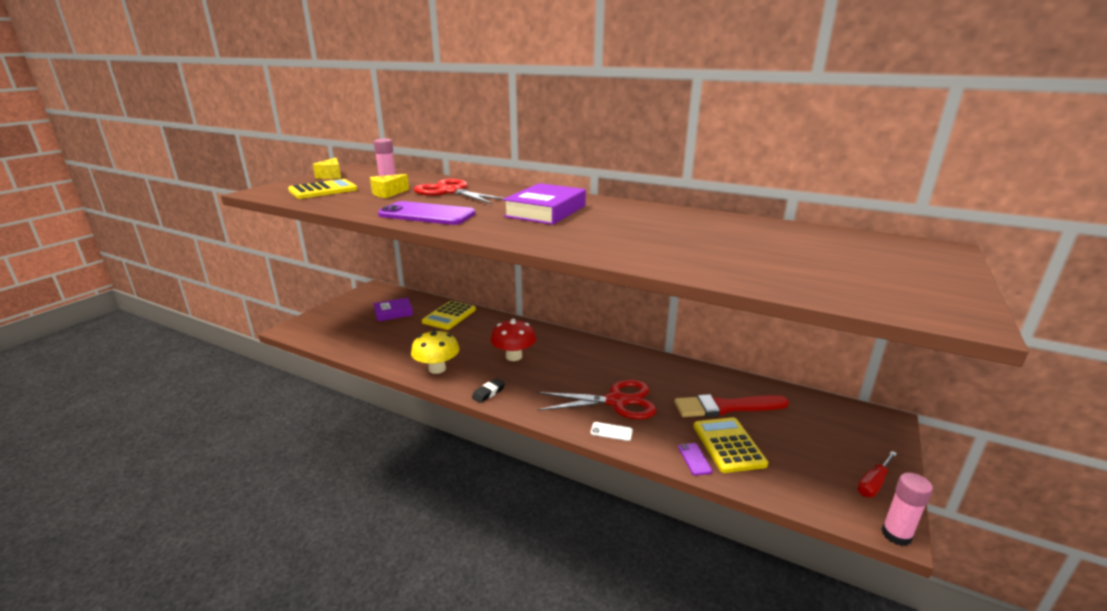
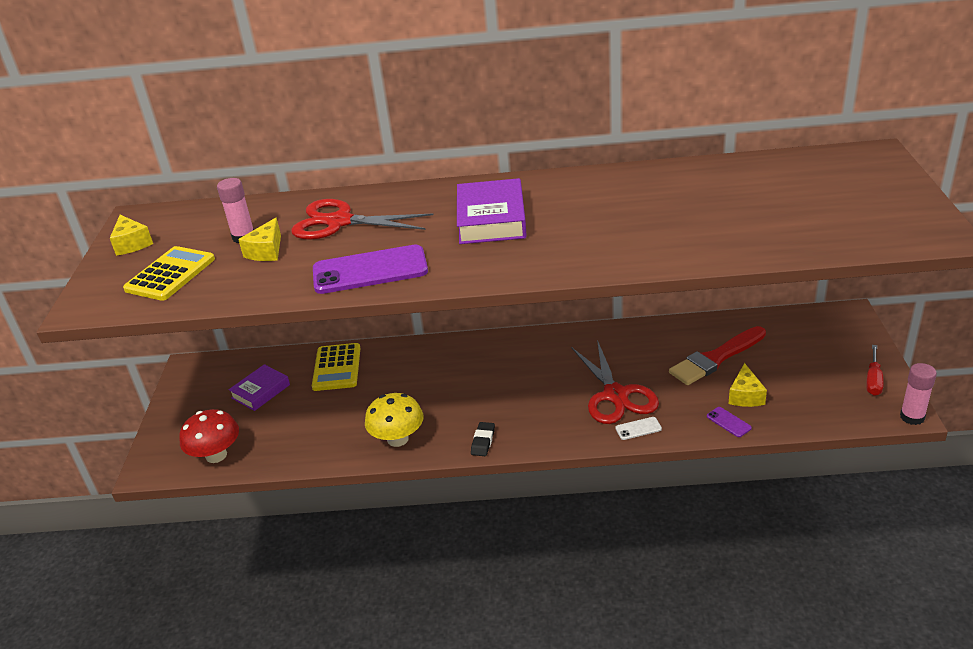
camera: 25 degrees left, 10 degrees up
red mushroom [490,319,536,361] -> red mushroom moved to [179,409,239,463]
red scissors [537,380,657,419] -> red scissors turned 105 degrees clockwise [571,340,659,424]
yellow calculator [693,417,768,473] -> yellow cheese [728,363,767,407]

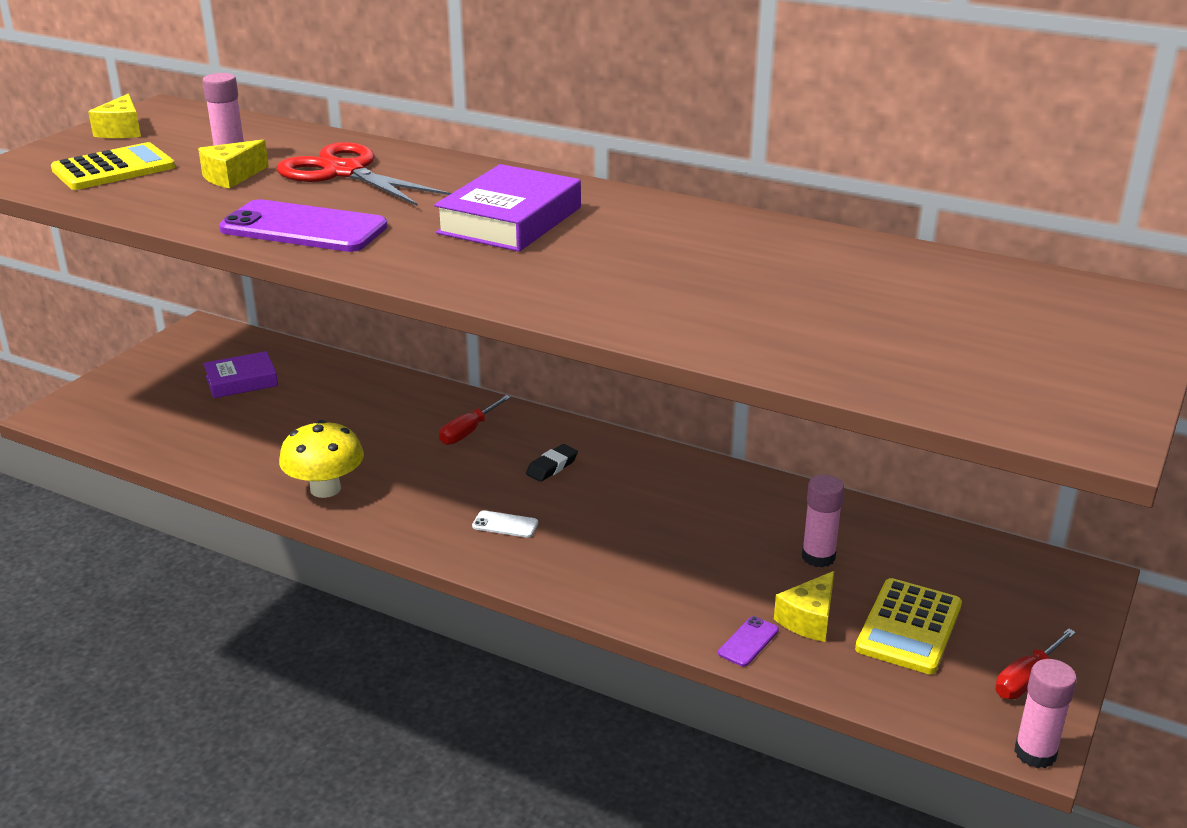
camera: 25 degrees right, 5 degrees down
red mushroom [179,409,239,463] -> none
yellow calculator [312,343,361,391] -> yellow calculator moved to [855,578,962,674]
black eraser [471,422,495,456] -> black eraser moved to [526,444,578,482]
red scissors [571,340,659,424] -> none
white phone [615,417,662,440] -> white phone moved to [472,510,538,538]
red brush [669,326,766,385] -> pink glue stick [802,475,844,568]
purple phone [707,407,752,437] -> purple phone turned 45 degrees clockwise [718,616,779,667]
none -> red screwdriver [439,395,511,445]

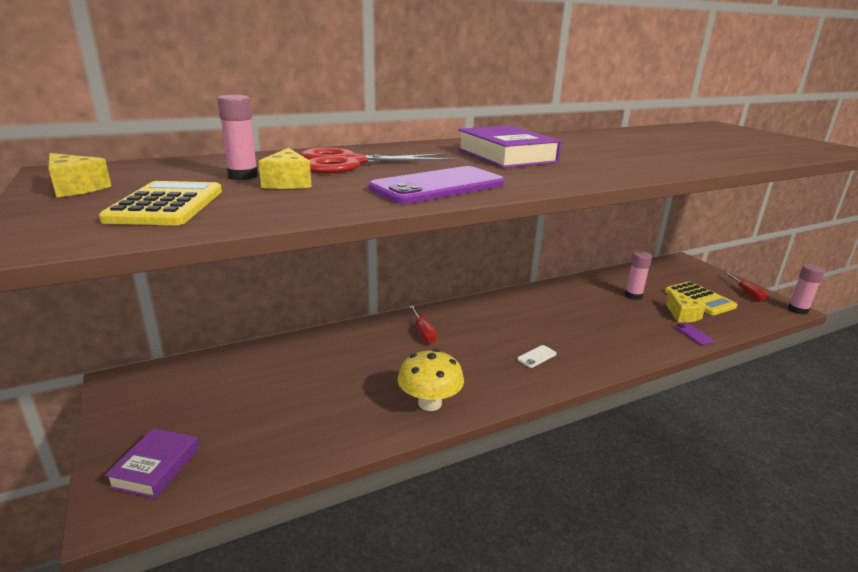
camera: 55 degrees left, 5 degrees down
purple book [203,351,278,398] -> purple book moved to [105,428,199,499]
black eraser [526,444,578,482] -> none

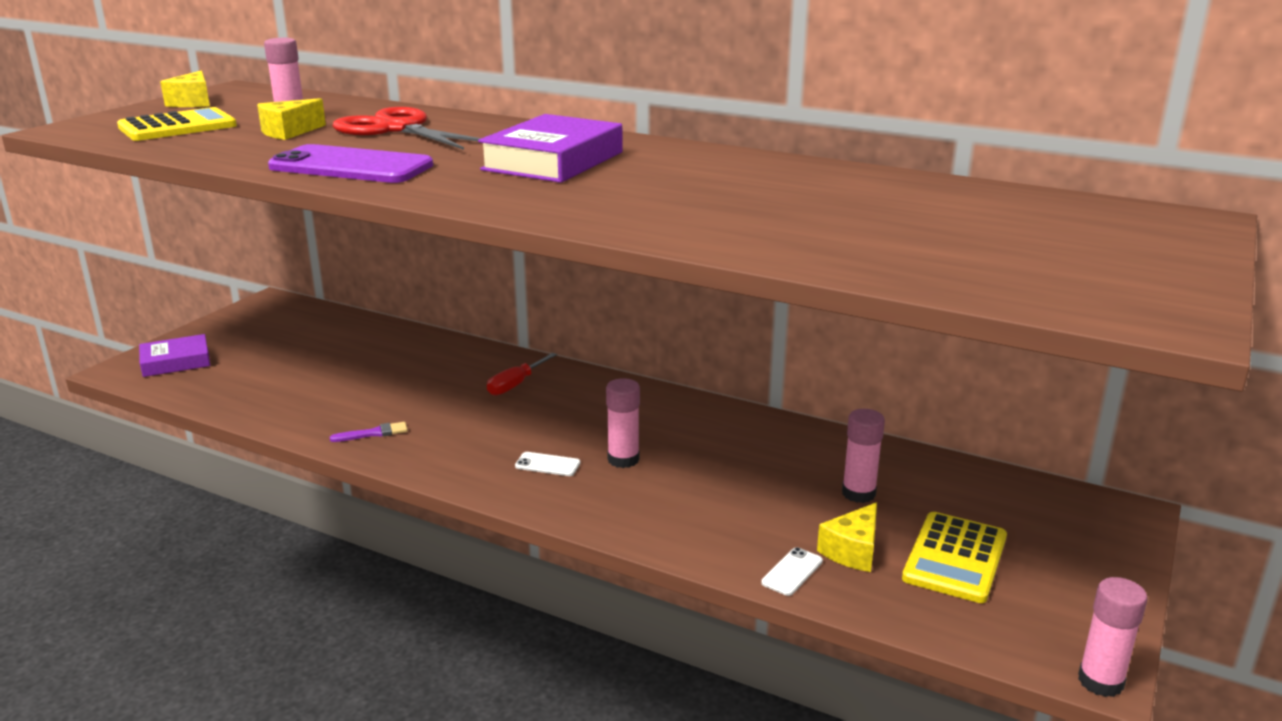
camera: 55 degrees right, 0 degrees up
yellow mushroom [398,349,464,411] -> purple brush [330,422,408,442]
purple phone [675,323,714,345] -> white phone [761,547,823,596]
red screwdriver [724,272,767,301] -> none
none -> pink glue stick [606,378,640,468]

